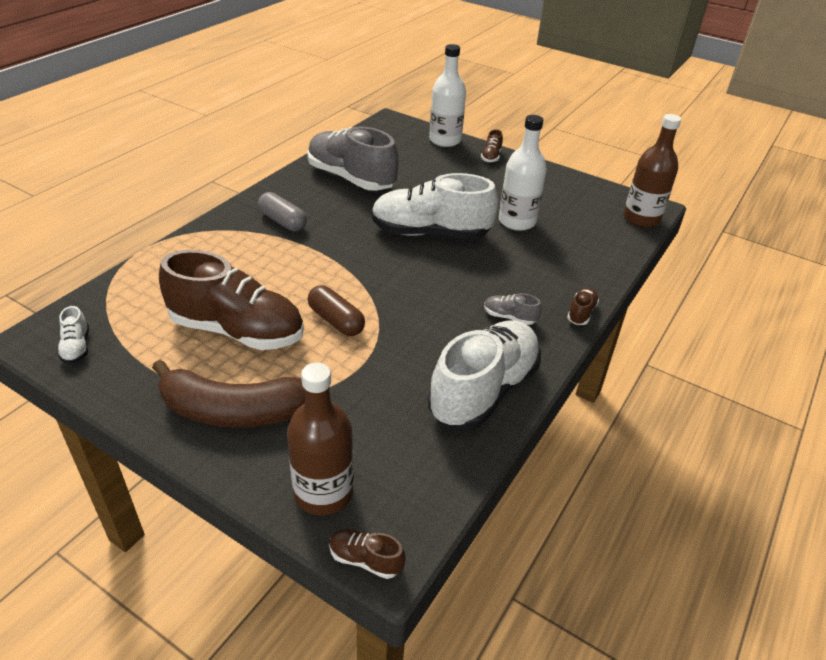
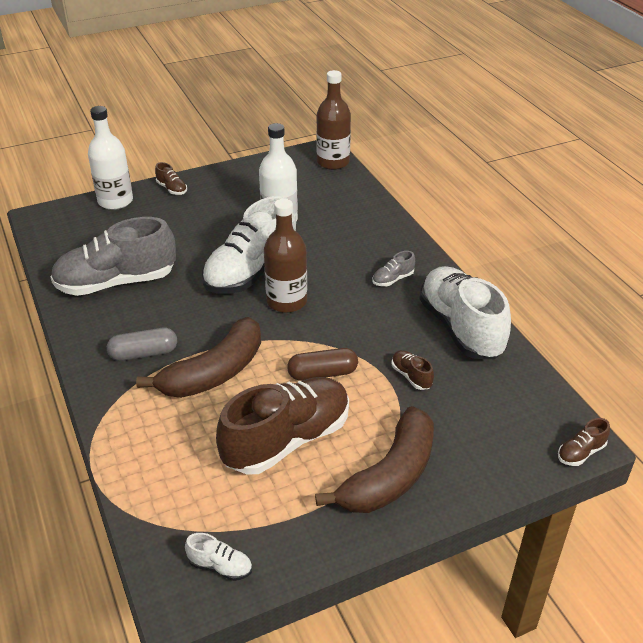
camera: 55 degrees left, 0 degrees up
brown bottle [287,362,354,515] -> brown bottle moved to [264,199,307,313]
brown shoe [567,287,599,325] -> brown shoe moved to [392,350,434,390]
none -> brown banana [136,317,261,398]

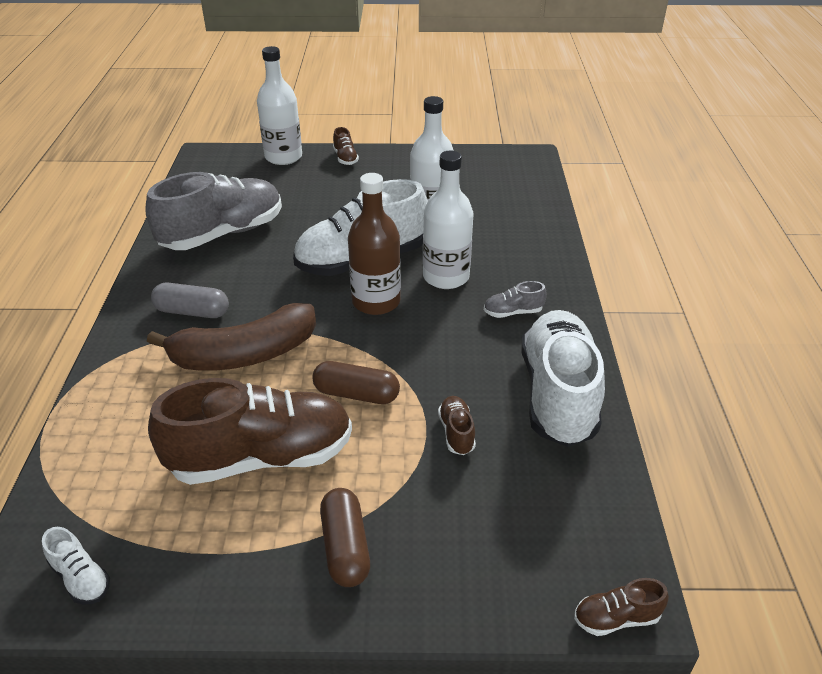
camera: 25 degrees right, 0 degrees up
grey shoe [50,217,176,296] -> grey shoe turned 135 degrees clockwise [145,172,282,250]
brown banana [315,406,434,513] -> brown capsule [320,488,370,587]
brown bottle [316,70,351,170] -> none
none -> white bottle [423,151,473,289]

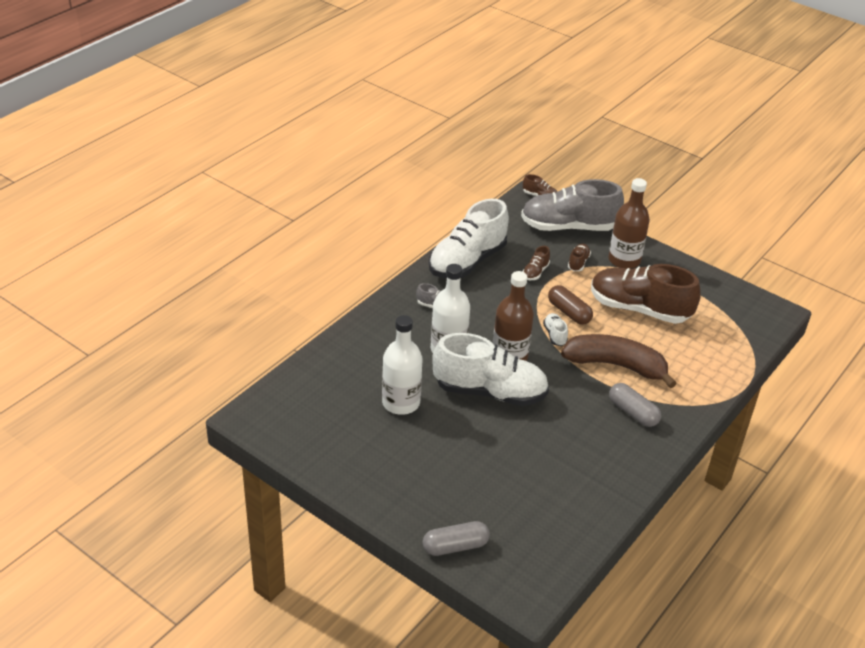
camera: 145 degrees left, 0 degrees up
white shoe [42,527,110,604] -> white shoe moved to [543,313,568,346]
grey shoe [145,172,282,250] -> grey shoe moved to [521,179,624,231]
white bottle [257,46,302,165] -> grey capsule [423,521,490,556]
brown capsule [320,488,370,587] -> brown bottle [608,178,650,269]
brown shoe [333,127,359,165] -> brown shoe moved to [568,244,591,271]

